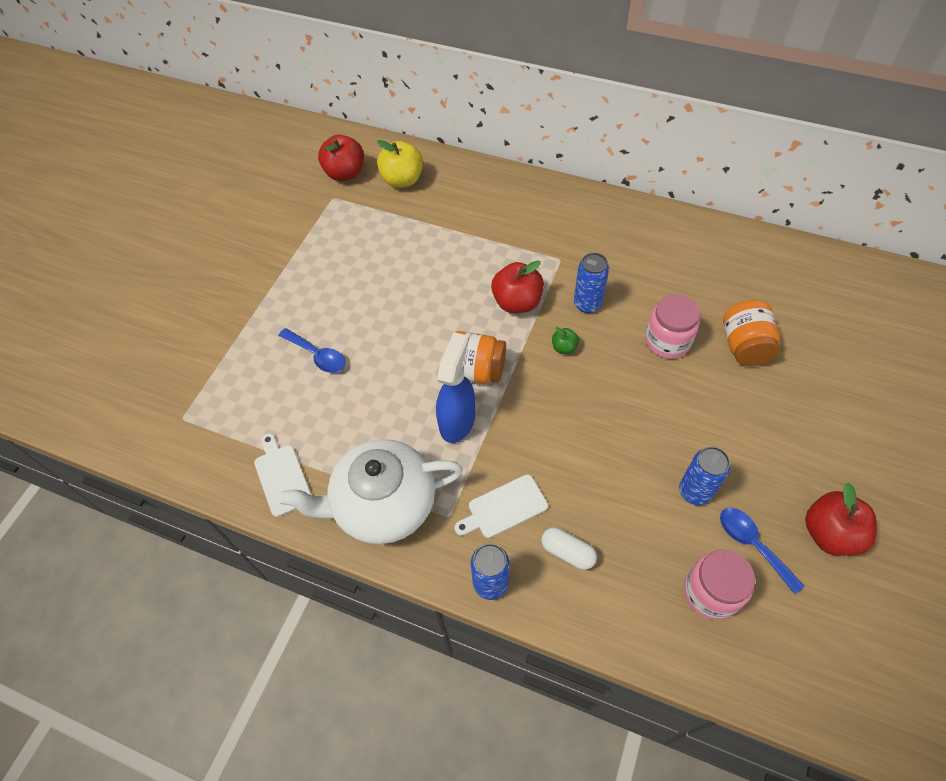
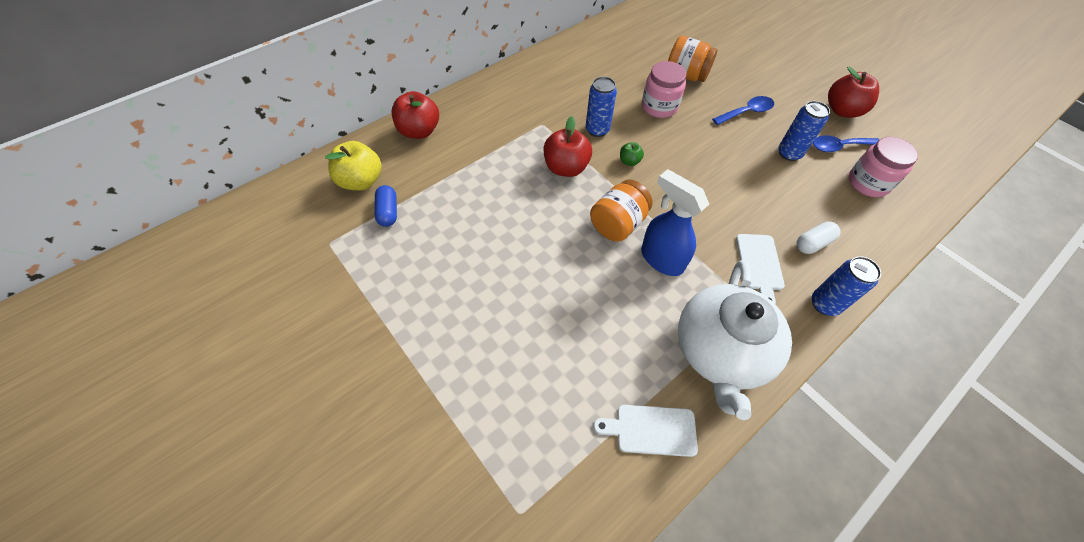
camera: 65 degrees left, 0 degrees up
blue spoon [279,328,346,373] -> blue spoon moved to [712,96,774,125]
red apple [318,135,364,181] -> red apple moved to [392,91,439,139]
none -> blue capsule [375,185,397,227]

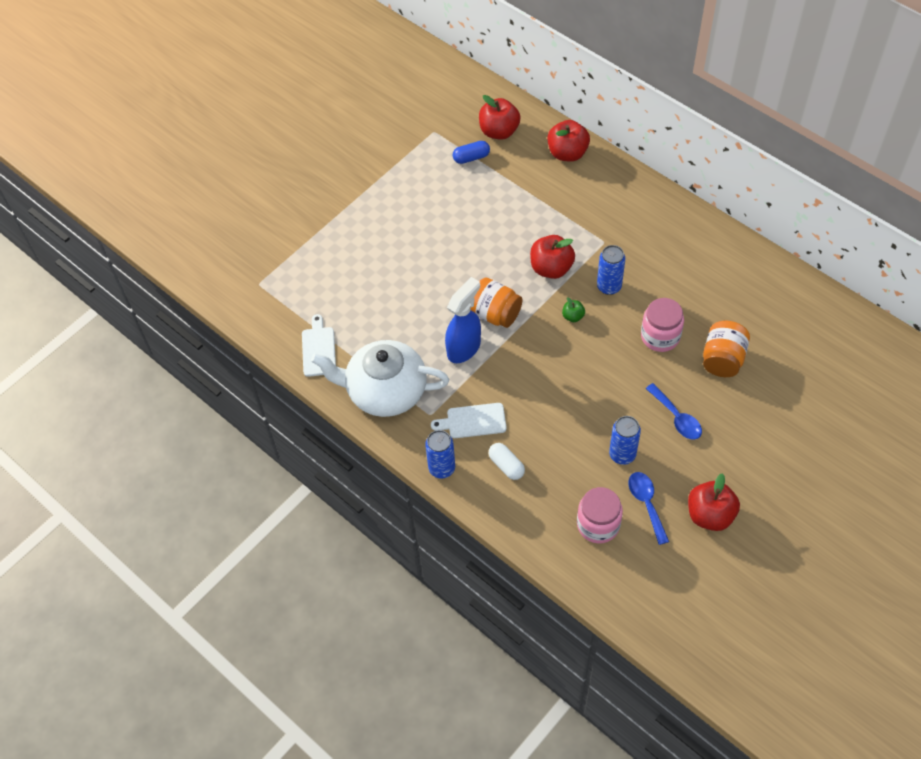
camera: 85 degrees right, 0 degrees up
yellow apple [325,141,382,191] -> red apple [479,95,520,140]

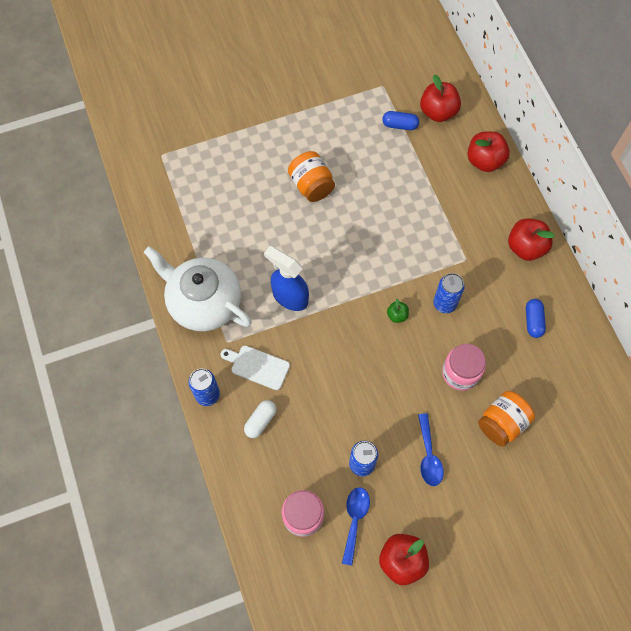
camera: 25 degrees right, 10 degrees up
white cutting board [302,314,336,377] -> none
blue spray bottle [445,277,481,363] -> blue spray bottle turned 120 degrees counterclockwise [264,246,309,311]
orange jar [471,278,522,328] -> orange jar moved to [288,151,335,202]
white capsule [488,443,525,480] -> white capsule turned 45 degrees clockwise [244,400,276,438]
red apple [530,235,575,279] -> red apple moved to [508,218,555,261]
none -> blue capsule [526,299,546,338]

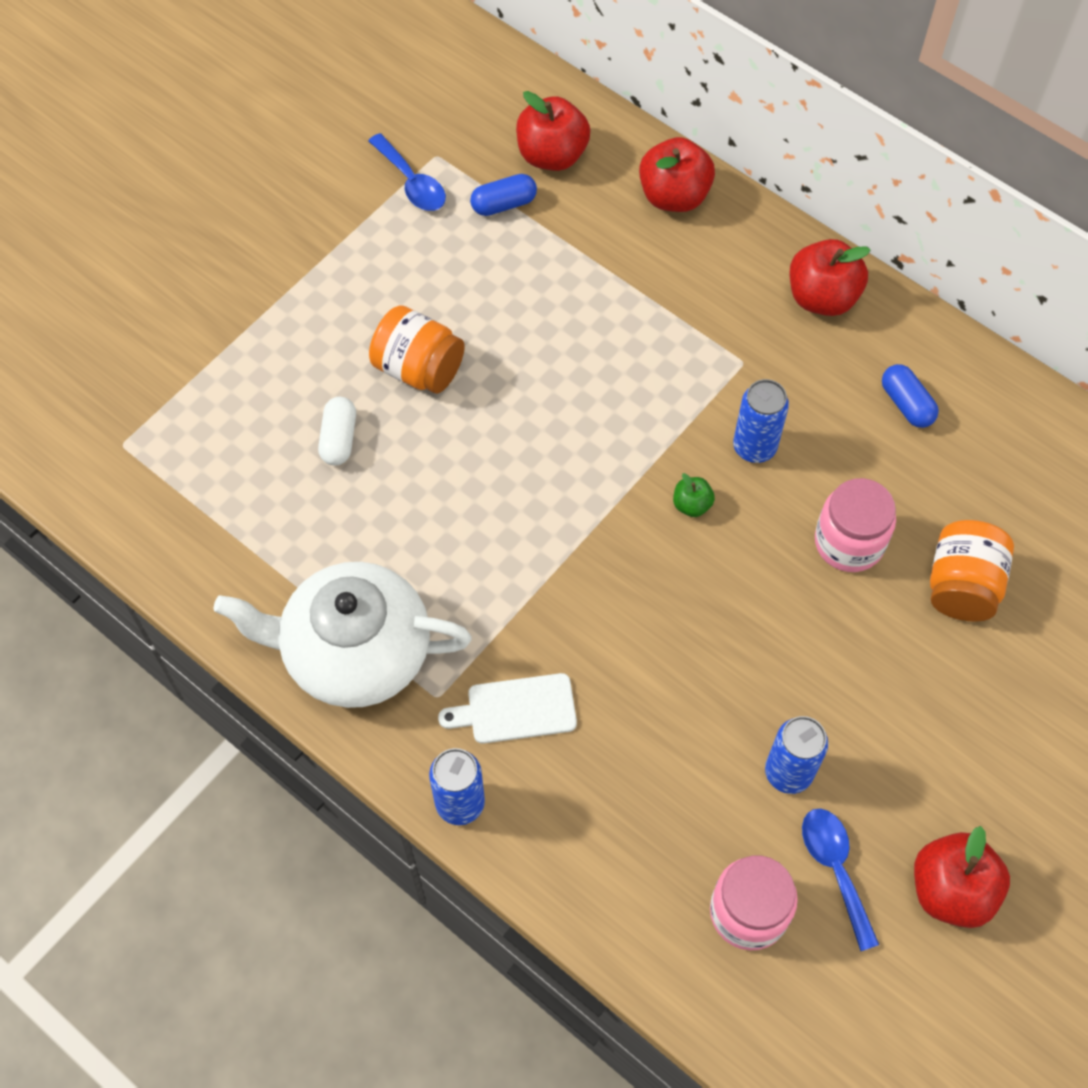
camera: 30 degrees left, 5 degrees down
white capsule [244,400,276,438] -> white capsule moved to [318,397,356,465]
blue spray bottle [264,246,309,311] -> none
blue spoon [418,413,444,486] -> blue spoon moved to [368,133,446,211]

